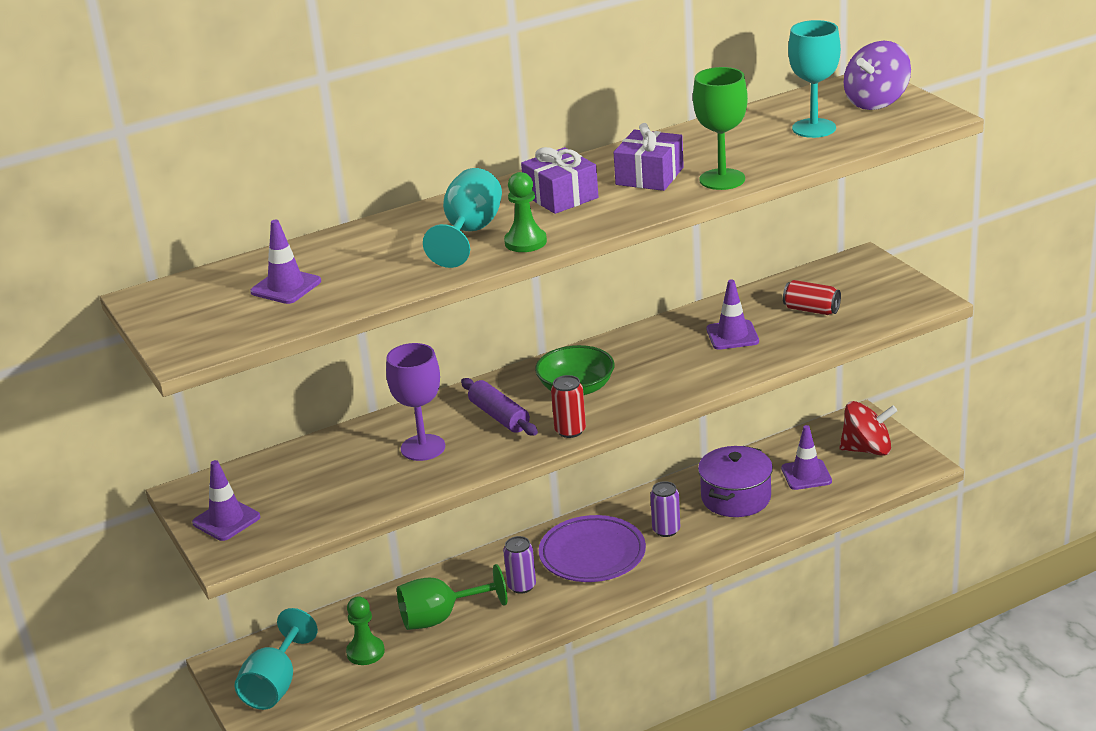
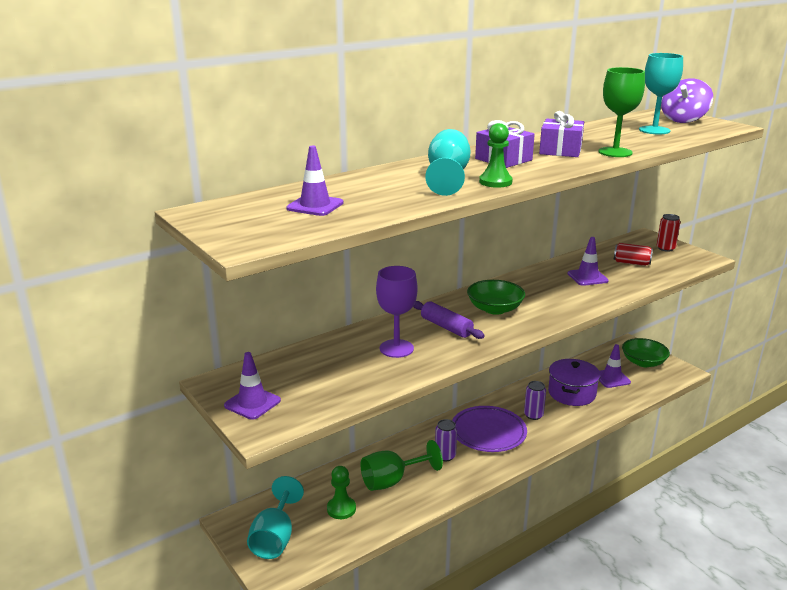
camera: 10 degrees left, 5 degrees down
red can [551,375,586,438] -> red can moved to [657,214,680,252]
red spinning top [839,401,897,456] -> green bowl [622,338,670,367]

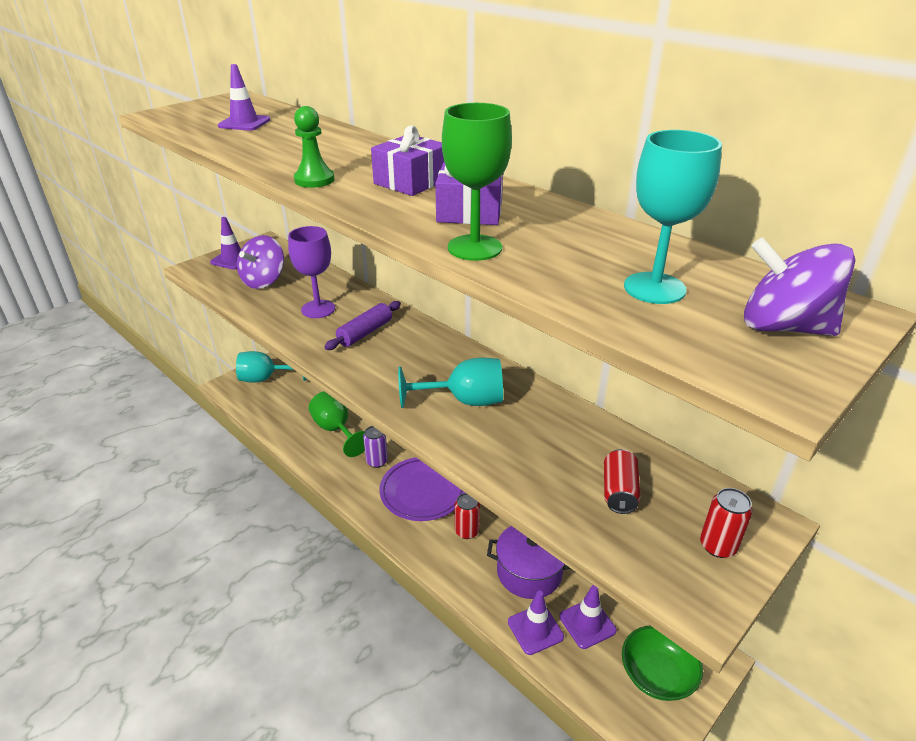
camera: 80 degrees right, 10 degrees up
green pawn [327,466,356,519] -> none
turquoise goblet [425,129,470,196] -> turquoise goblet moved to [398,358,503,408]
green bowl [467,280,525,315] -> none
purple can [524,381,546,420] -> red can [455,493,480,539]
purple traffic cone [568,237,609,286] -> purple traffic cone moved to [508,591,564,655]
none -> purple spinning top [237,235,284,289]

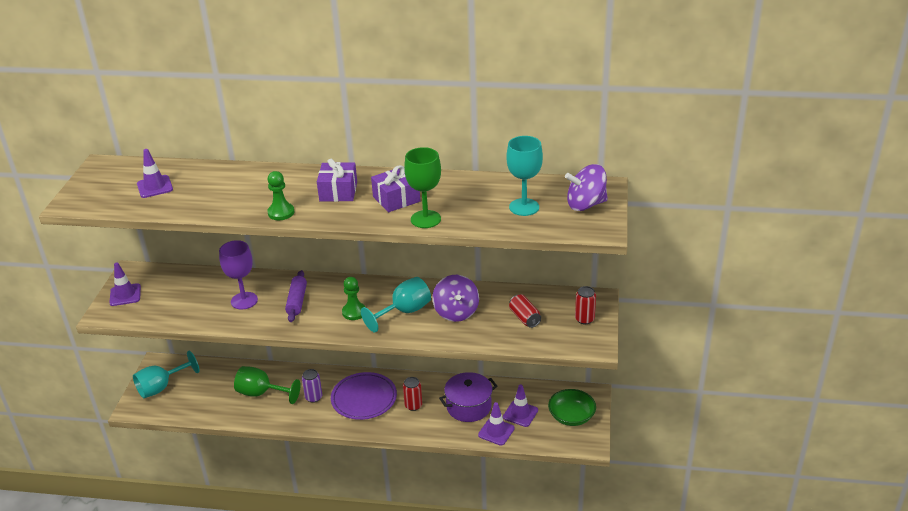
camera: 35 degrees left, 0 degrees up
purple spinning top [237,235,284,289] -> purple spinning top moved to [432,275,479,322]
none -> green pawn [342,277,365,320]

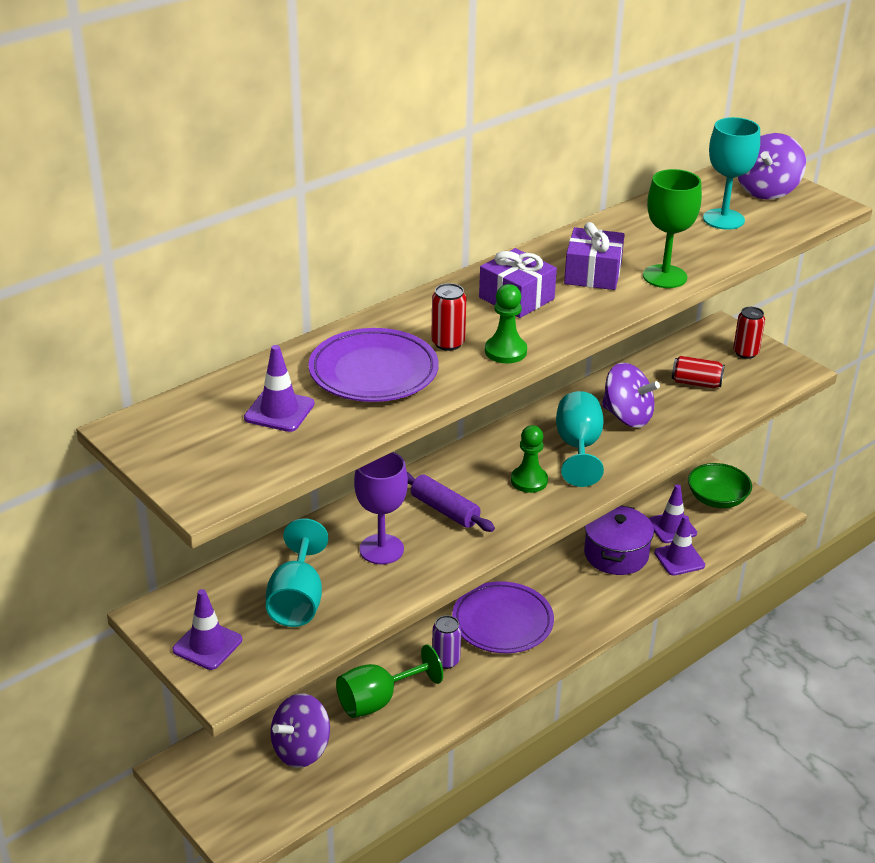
camera: 50 degrees left, 0 degrees up
turquoise goblet [133,351,200,398] -> turquoise goblet moved to [266,518,328,627]
red can [403,377,422,411] -> red can moved to [431,283,466,351]
none -> purple spinning top [271,694,330,768]
none -> purple plate [308,328,439,402]

